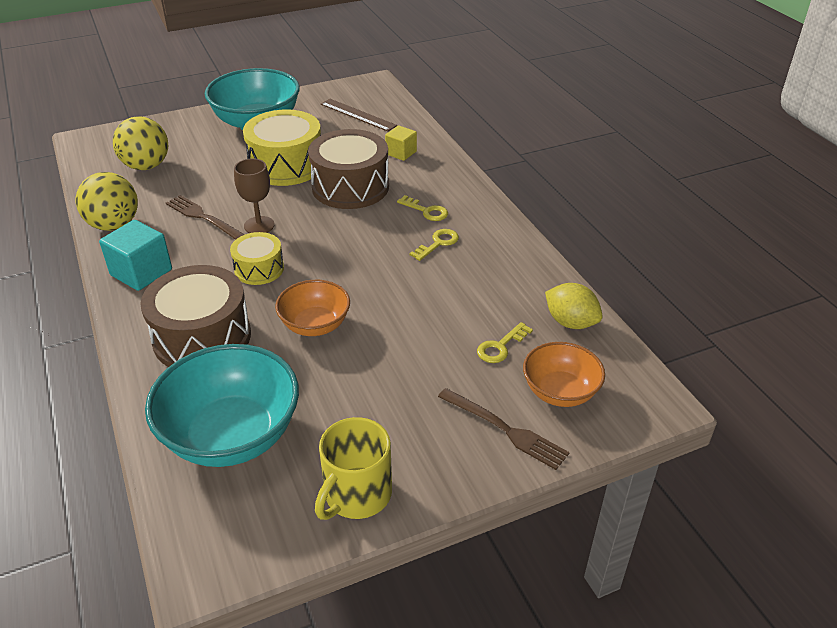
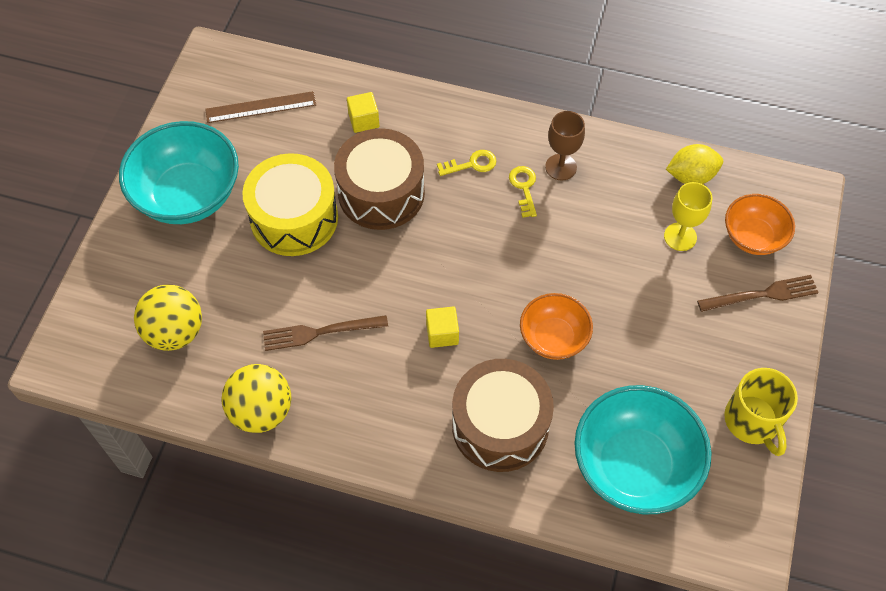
camera: 50 degrees left, 20 degrees up
turquoise cube [99,220,172,291] -> none
yellow drum [230,232,284,285] -> yellow cube [426,306,459,348]
brown goblet [234,158,275,233] -> brown goblet moved to [545,111,585,181]
yellow key [477,322,533,363] -> yellow goblet [664,182,712,251]

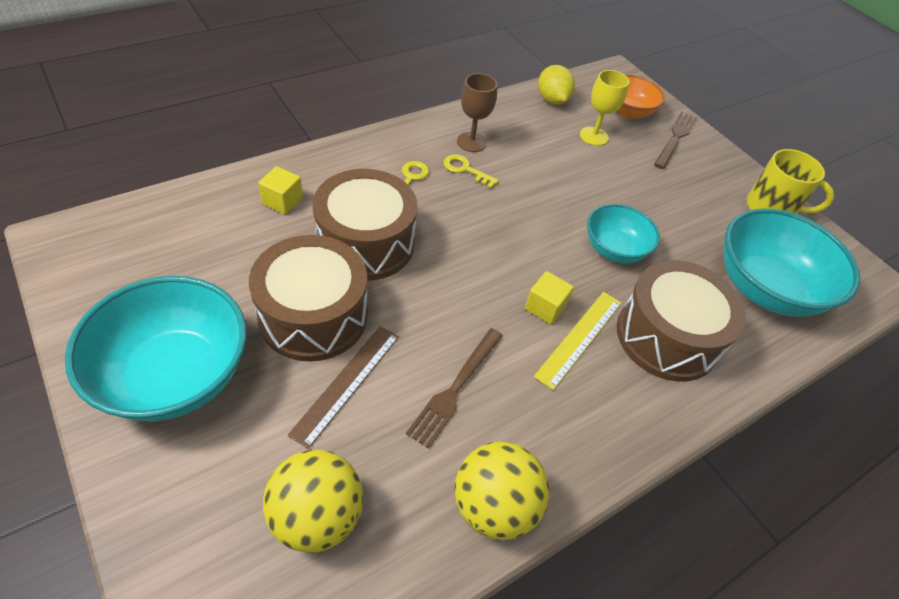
camera: 55 degrees left, 10 degrees down
brown ruler [205,91,316,123] -> brown ruler moved to [287,326,399,449]
yellow drum [242,153,338,256] -> brown drum [249,235,368,362]
orange bowl [520,293,593,360] -> turquoise bowl [587,204,660,263]
yellow lemon [666,144,723,184] -> yellow lemon turned 45 degrees counterclockwise [538,65,575,105]
none -> yellow ruler [534,292,621,390]

